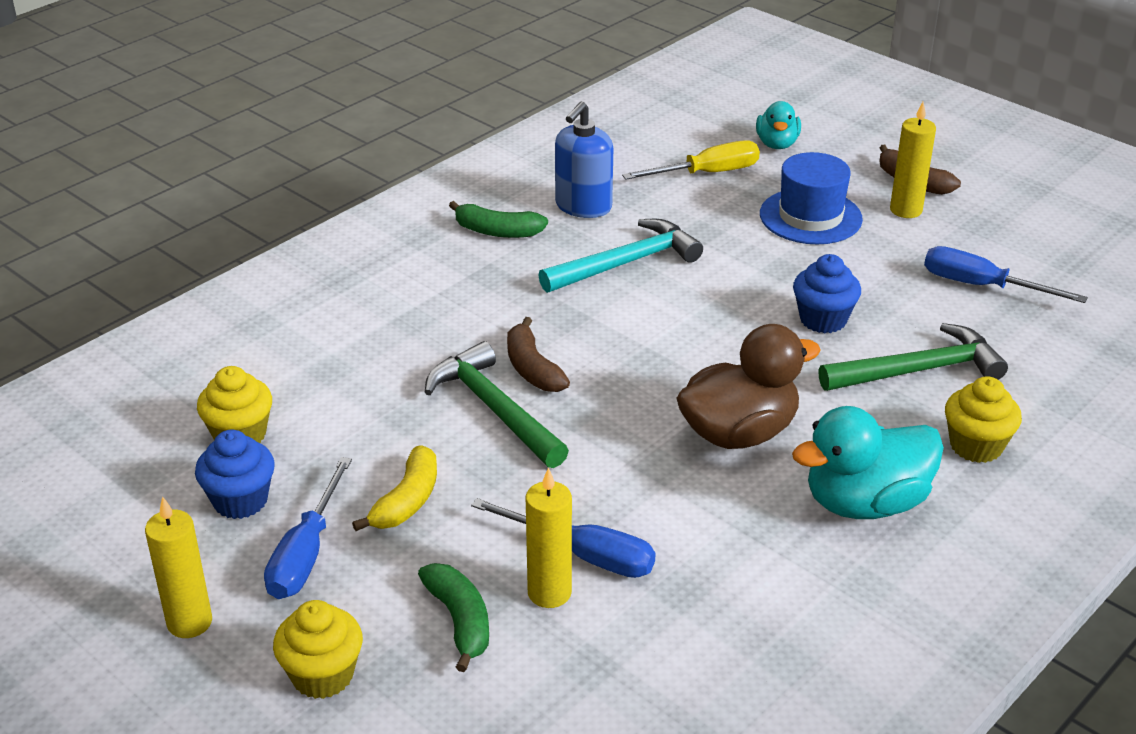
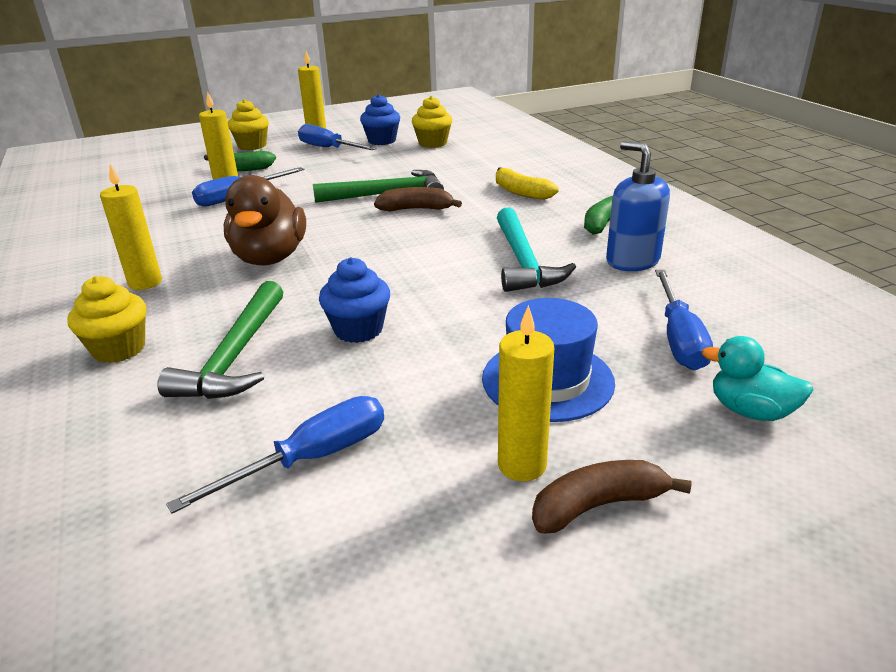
camera: 115 degrees right, 5 degrees down
yellow banana [352,446,437,531] -> yellow banana moved to [496,167,559,200]
yellow screwdriver [622,140,760,180] -> blue screwdriver [655,270,713,370]
turquoise duck [792,406,944,519] -> yellow candle [100,164,162,290]

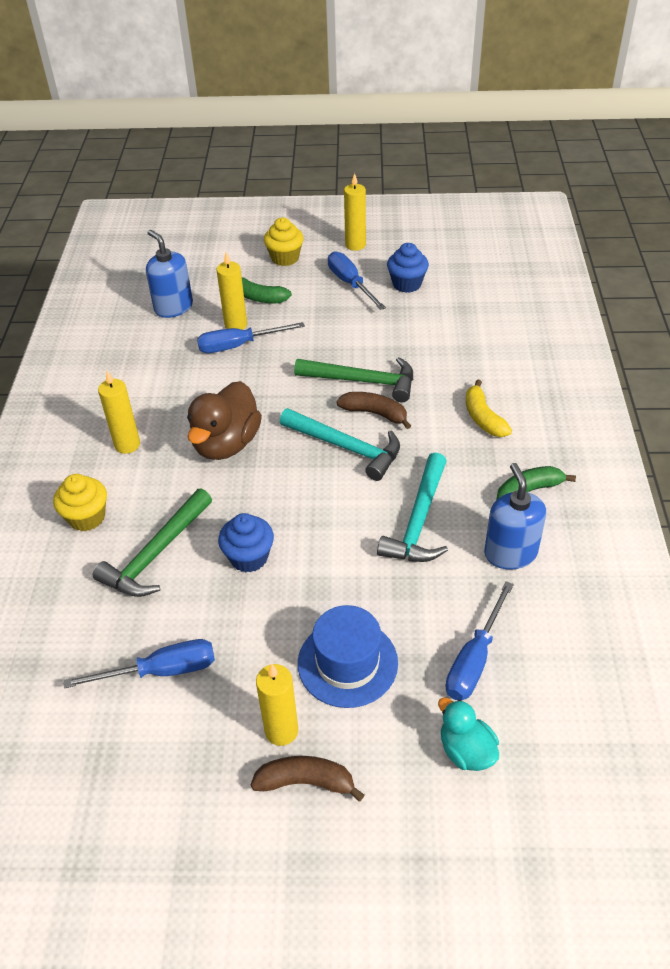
camera: 25 degrees right, 15 degrees up
yellow cupcake [412,96,452,148] -> none
none -> blue soap dispenser [146,230,193,318]
none -> turquoise hammer [280,408,400,481]

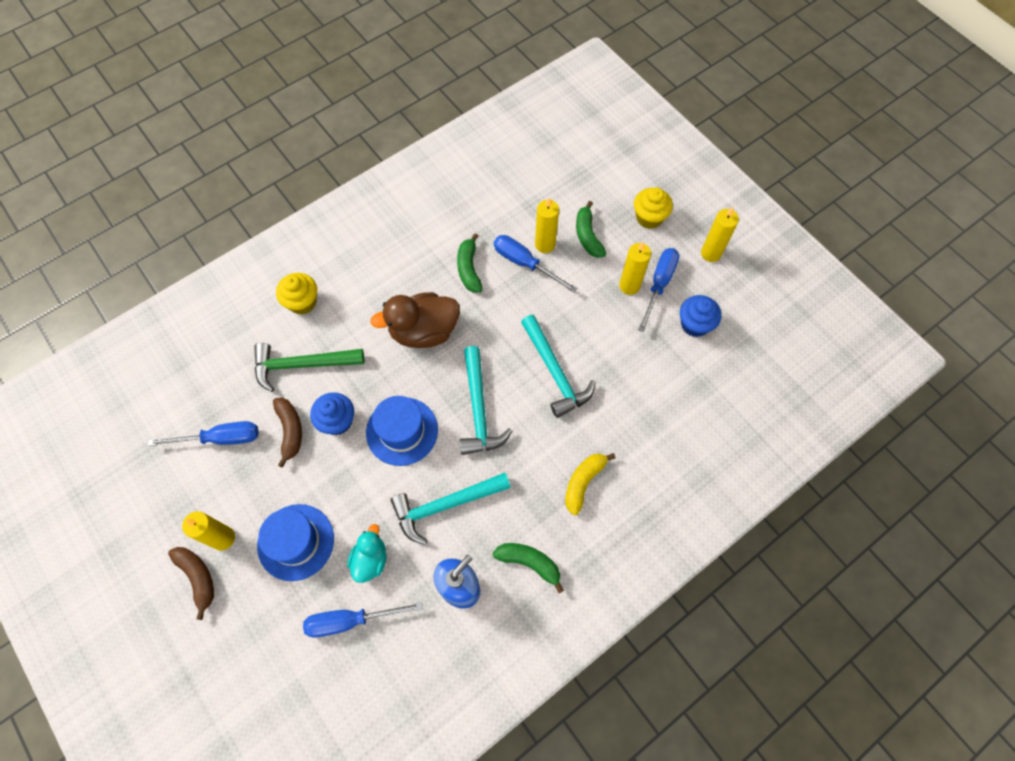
camera: 50 degrees right, 20 degrees up
blue screwdriver [63,639,215,688] -> blue screwdriver turned 45 degrees counterclockwise [148,421,259,446]
yellow candle [98,371,140,454] -> yellow candle moved to [619,243,651,295]
blue soap dispenser [146,230,193,318] -> none
green hammer [294,357,413,403] -> turquoise hammer [521,315,595,418]
brown banana [337,392,411,429] -> brown banana moved to [273,397,302,468]
turquoise duck [438,697,499,771] -> turquoise duck moved to [347,524,386,583]
none -> blue hat [366,396,438,466]
none -> green banana [457,233,482,292]

